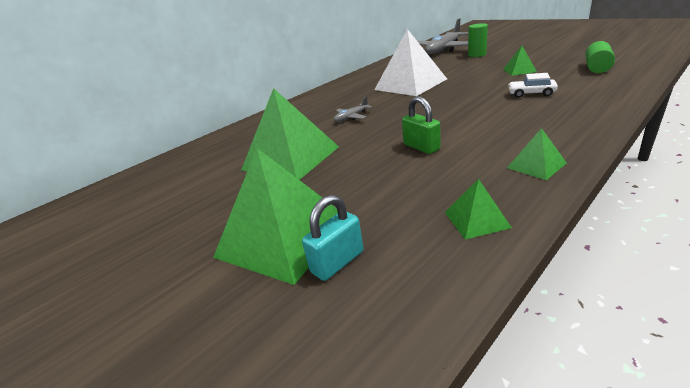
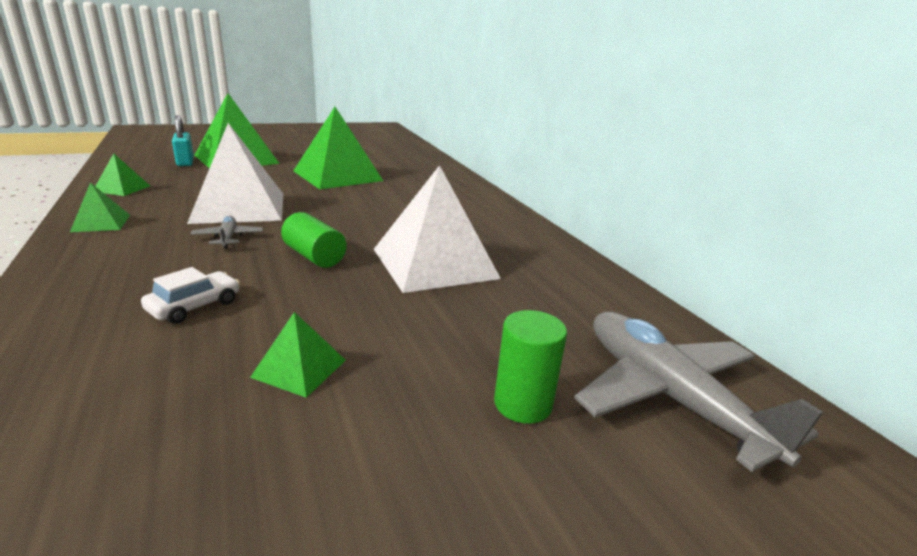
camera: 105 degrees right, 5 degrees down
grey plane [334,96,372,122] -> grey plane moved to [191,216,263,249]
green padlock [402,96,441,154] -> white pyramid [187,123,283,224]
green cylinder [585,41,615,73] -> green cylinder moved to [281,212,347,268]

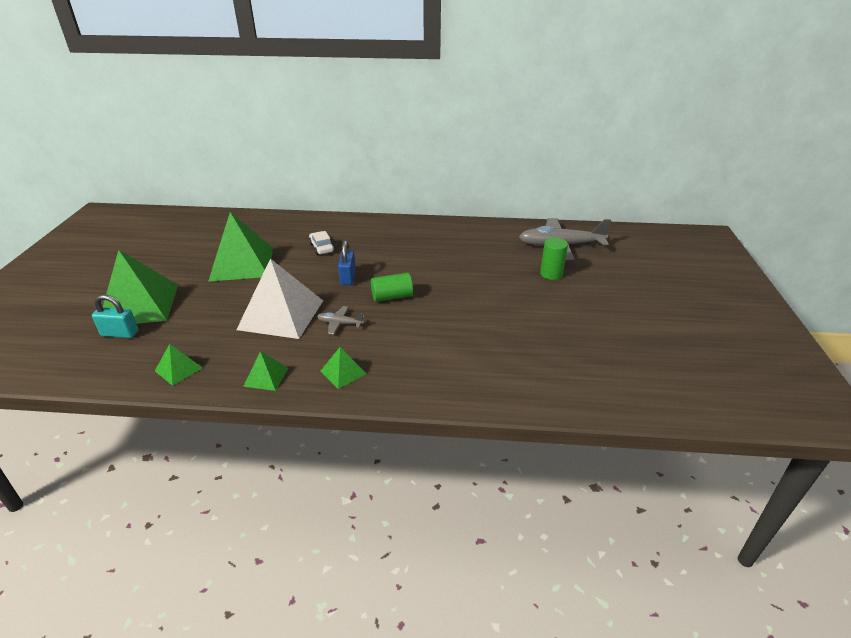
camera: 60 degrees left, 10 degrees up
white car [141,267,240,324] -> white car moved to [309,231,335,255]
green pyramid [250,312,346,398] -> green pyramid moved to [321,347,366,389]
white pyramid [374,165,501,293] -> none
none -> blue padlock [338,240,356,285]

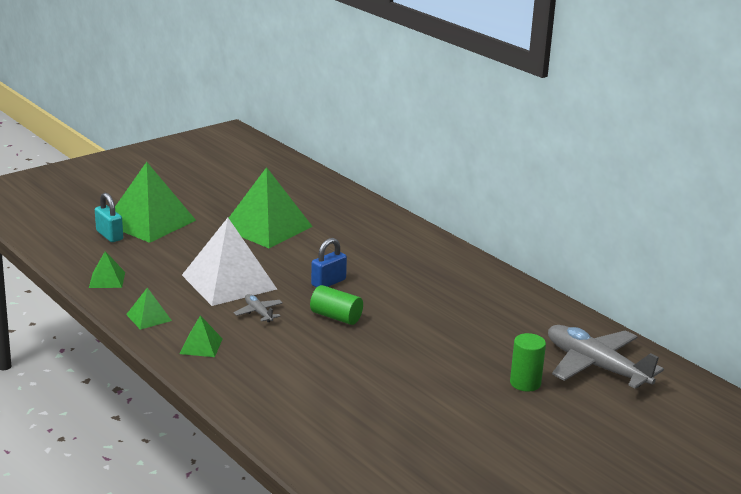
camera: 45 degrees right, 10 degrees down
white car [309,231,335,255] -> none

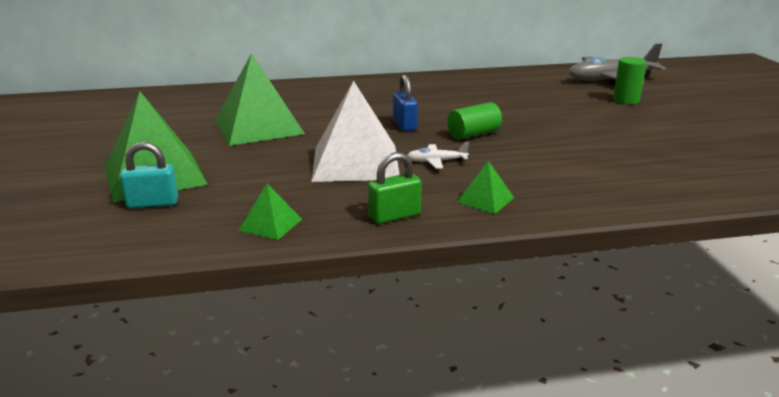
camera: 60 degrees left, 0 degrees up
green pyramid [126,288,172,330] -> green padlock [368,152,422,224]
grey plane [234,294,283,322] -> white plane [407,142,469,169]

